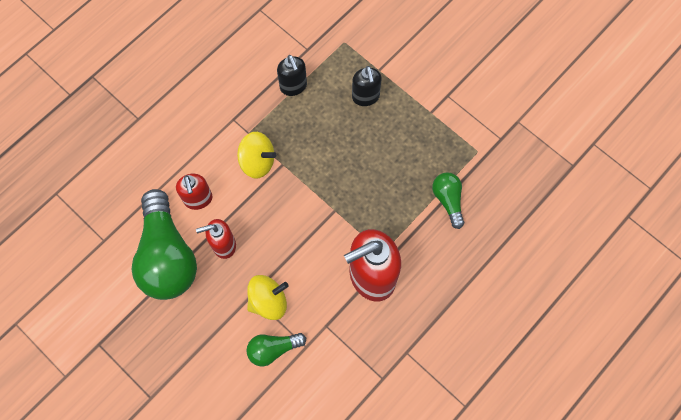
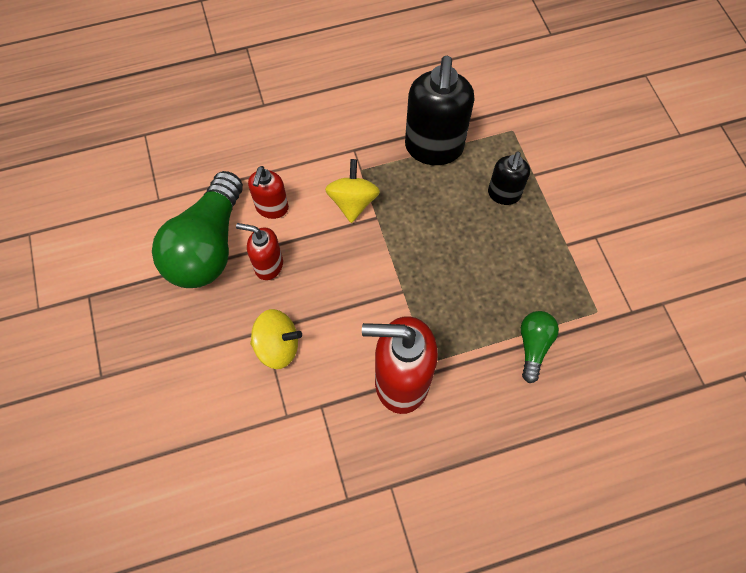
camera: 30 degrees right, 5 degrees down
yellow spinning top [237,132,276,179] -> yellow spinning top turned 135 degrees counterclockwise [325,159,380,223]
green light bulb [246,333,306,366] -> none
black soap dispenser [277,55,307,96] -> black soap dispenser [405,56,474,165], size x1.82

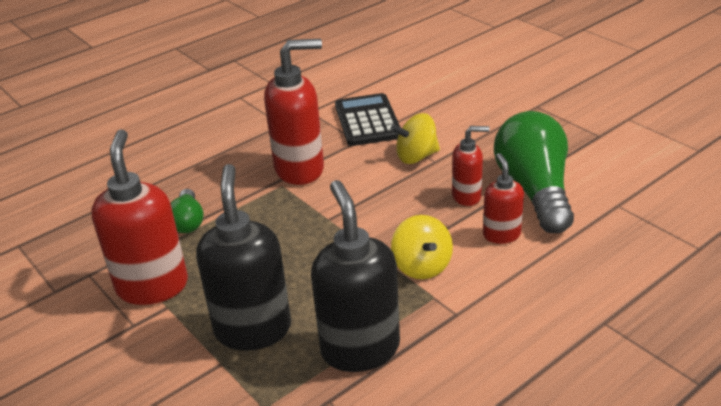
camera: 160 degrees right, 30 degrees down
black soap dispenser [488,151,530,205] -> black soap dispenser [196,164,291,351], size x1.82
none -> red soap dispenser [91,129,188,305]
none -> black calculator [335,93,401,146]

